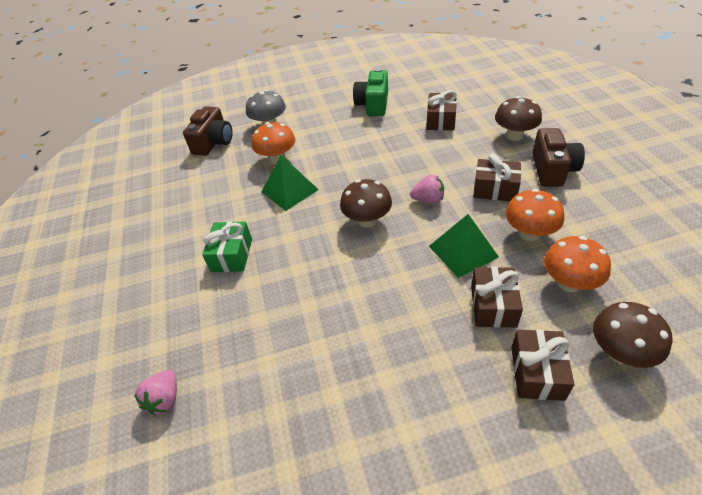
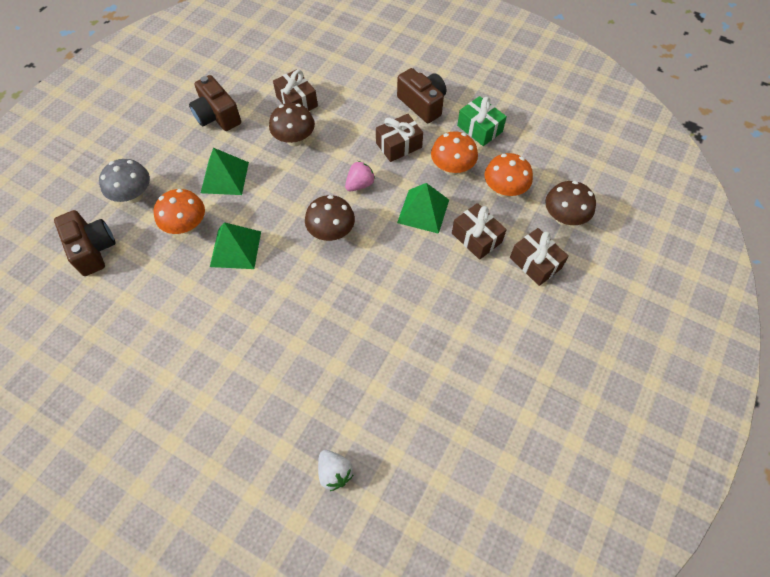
camera: 50 degrees left, 15 degrees up
pink strawberry [134,370,177,415] -> white strawberry [318,450,353,491]
green gift [202,221,252,272] -> green gift moved to [457,96,507,146]
green camera [353,68,388,116] -> brown camera [189,75,241,131]
brown mushroom [495,96,542,141] -> brown mushroom moved to [269,103,315,146]
none -> green pyramid [201,148,249,195]

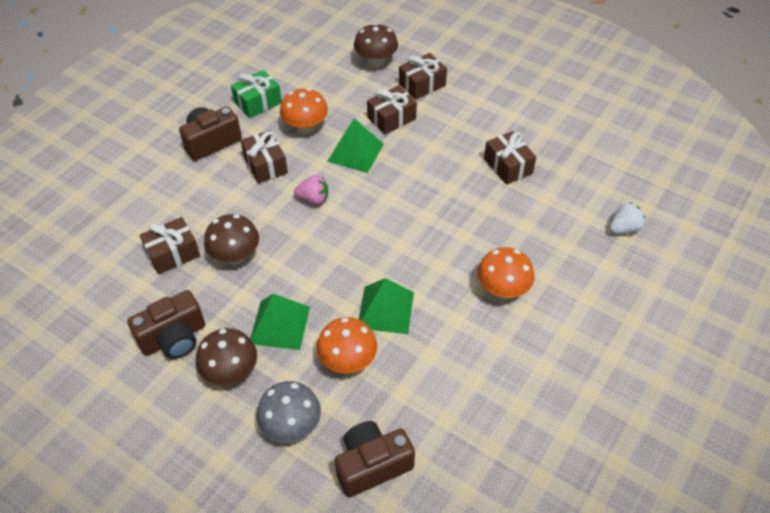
camera: 85 degrees left, 10 degrees down
brown mushroom [305,195,355,241] -> brown mushroom moved to [196,328,257,385]
pink strawberry [345,161,375,191] -> pink strawberry turned 135 degrees clockwise [294,175,328,205]
orange mushroom [485,153,533,198] -> orange mushroom moved to [477,247,535,299]
none -> brown gift [484,131,536,185]

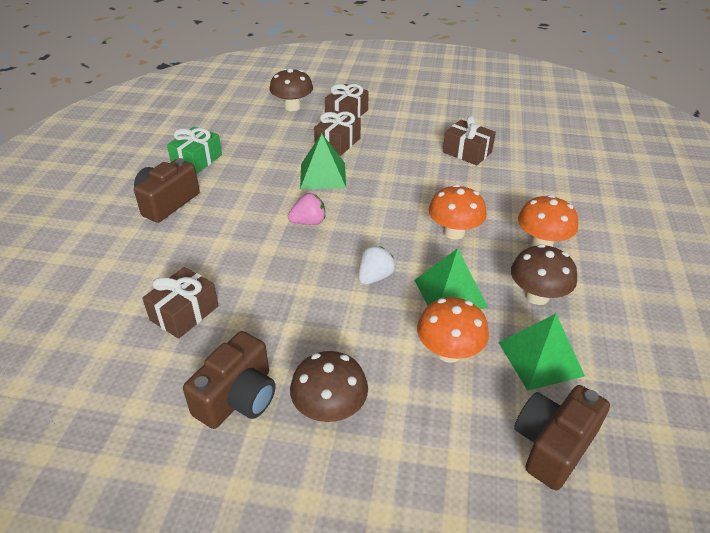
camera: 25 degrees left, 10 degrees down
brown mushroom [204,214,259,264] -> brown mushroom moved to [511,244,577,305]
brown gift [241,130,288,183] -> none
green pyramid [250,294,310,350] -> green pyramid moved to [498,314,585,391]
grey mushroom [257,381,321,443] -> none
orange mushroom [280,88,328,134] -> orange mushroom moved to [429,184,487,240]
white strawberry [610,202,645,234] -> white strawberry moved to [358,246,395,285]

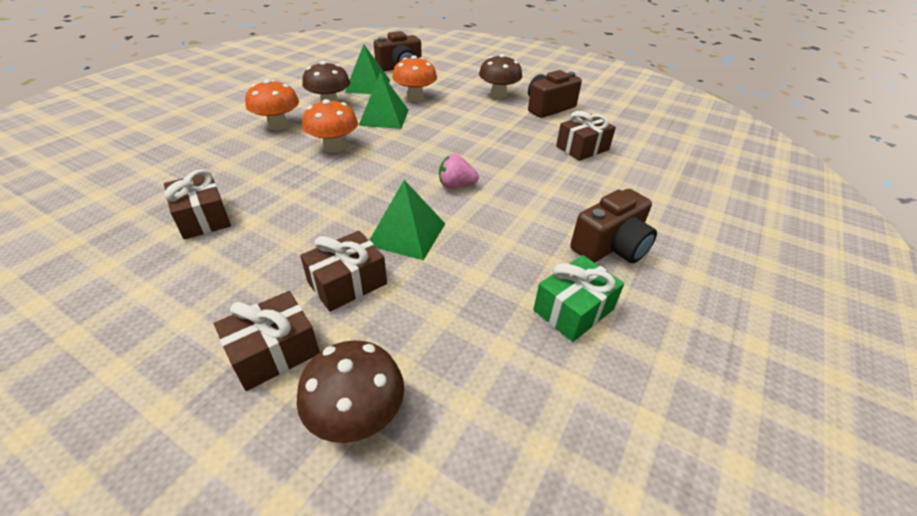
camera: 160 degrees left, 0 degrees up
white strawberry [358,246,395,285] -> none

